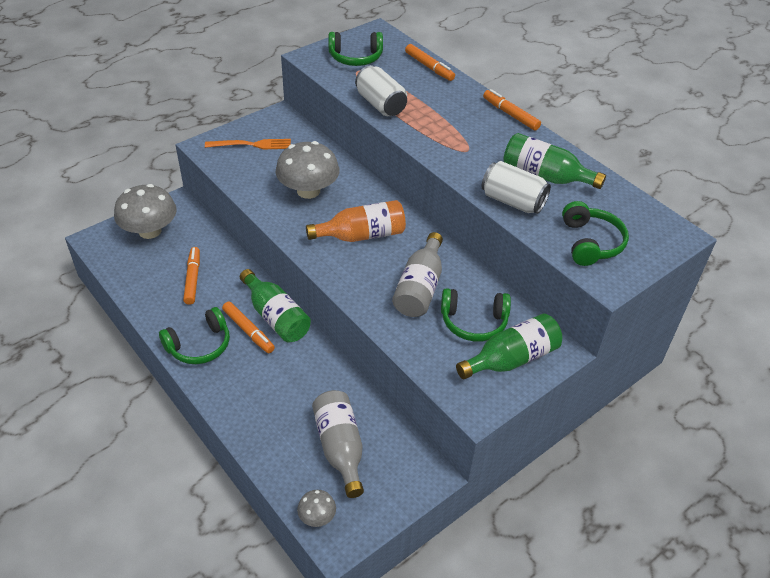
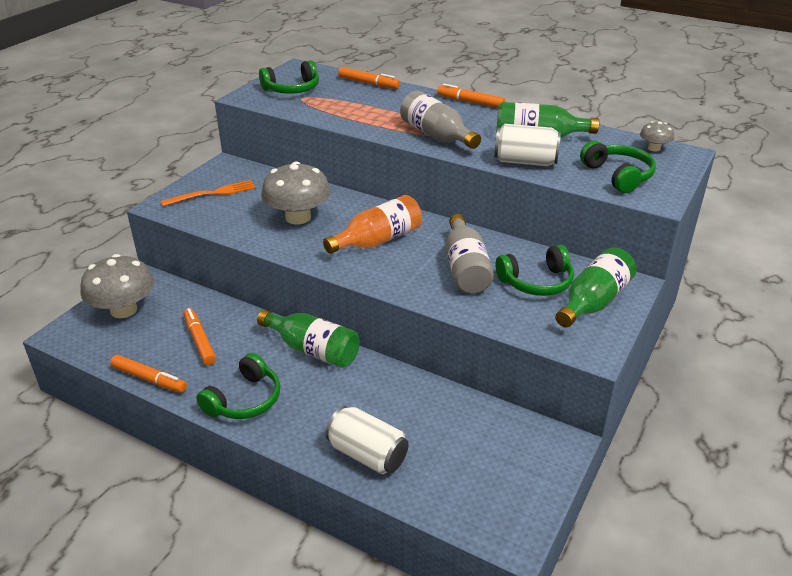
camera: 20 degrees left, 10 degrees down
orange marker [222,302,275,353] -> orange marker moved to [110,355,187,393]
grey mushroom [297,490,336,527] -> grey mushroom moved to [640,121,674,152]
grey bottle [312,390,364,498] -> grey bottle moved to [400,91,481,149]
white can [355,65,407,116] -> white can moved to [326,406,409,474]

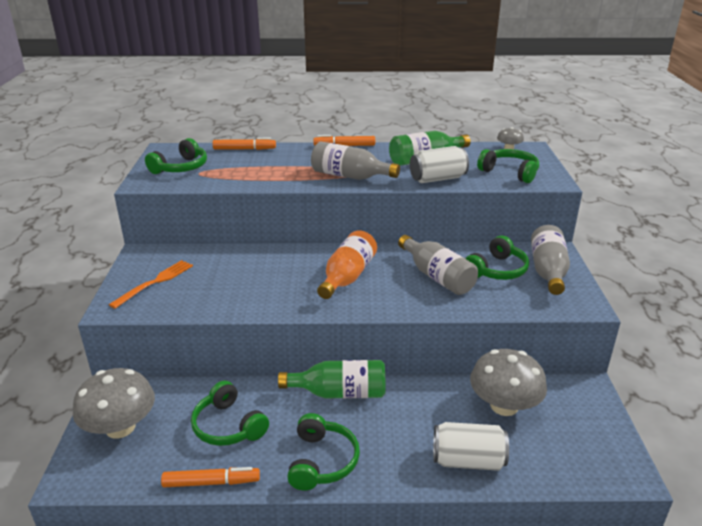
camera: 30 degrees left, 5 degrees down
orange marker [184,308,216,365] -> green headphones [191,381,269,446]
grey mushroom [261,162,331,224] -> grey mushroom moved to [470,349,547,416]
green bottle [555,247,637,327] -> grey bottle [531,225,570,295]

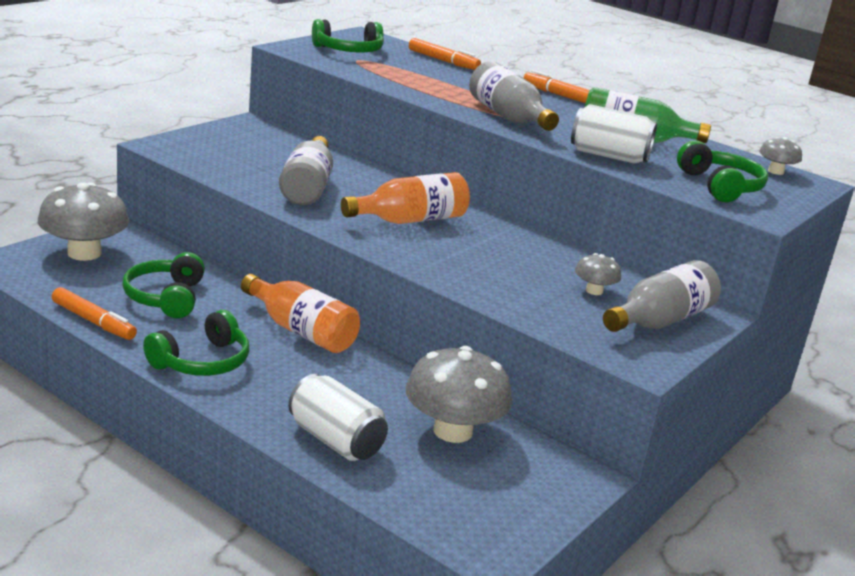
camera: 35 degrees right, 5 degrees down
orange fork [109,260,193,309] -> none
green bottle [278,360,385,399] -> orange bottle [241,274,360,353]
grey bottle [398,235,478,295] -> grey bottle moved to [279,136,333,205]
green headphones [465,236,529,280] -> grey mushroom [575,253,621,295]

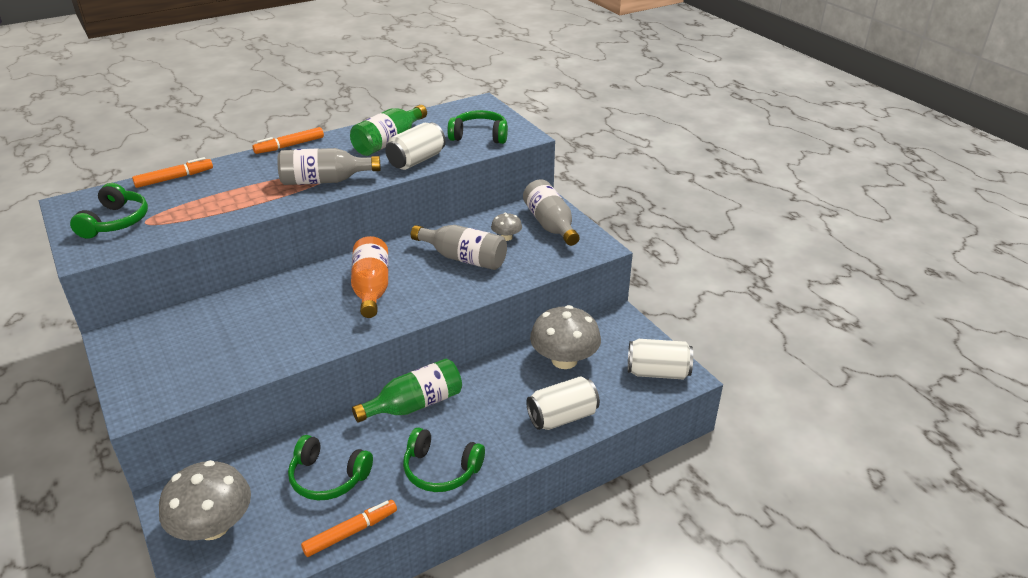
camera: 65 degrees left, 10 degrees up
green headphones [143,310,249,376] -> green headphones turned 135 degrees clockwise [403,427,485,492]
orange bottle [241,274,360,353] -> green bottle [352,358,462,423]
grey bottle [279,136,333,205] -> grey bottle moved to [411,225,507,270]
grey mushroom [759,137,802,175] -> none
none -> white can [628,339,693,379]

